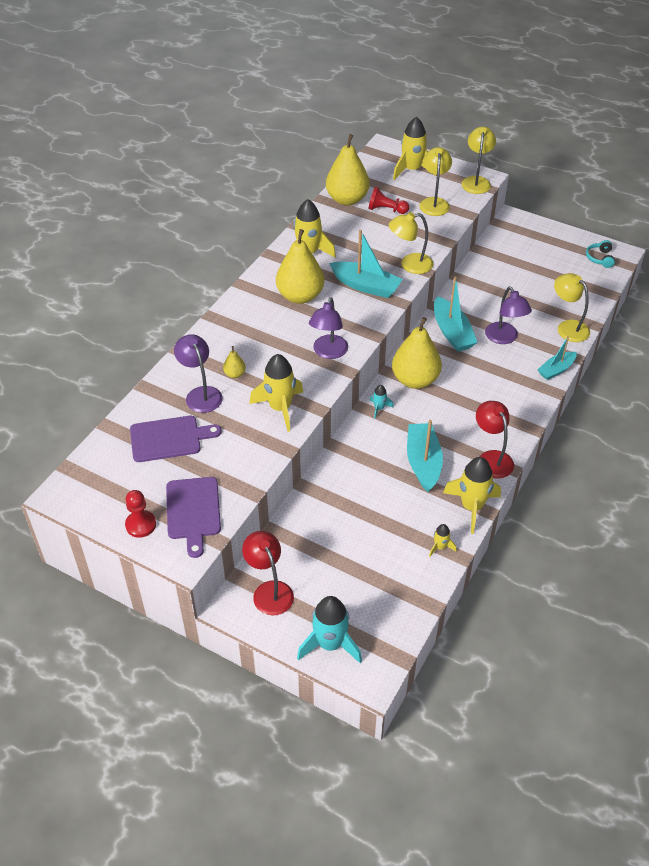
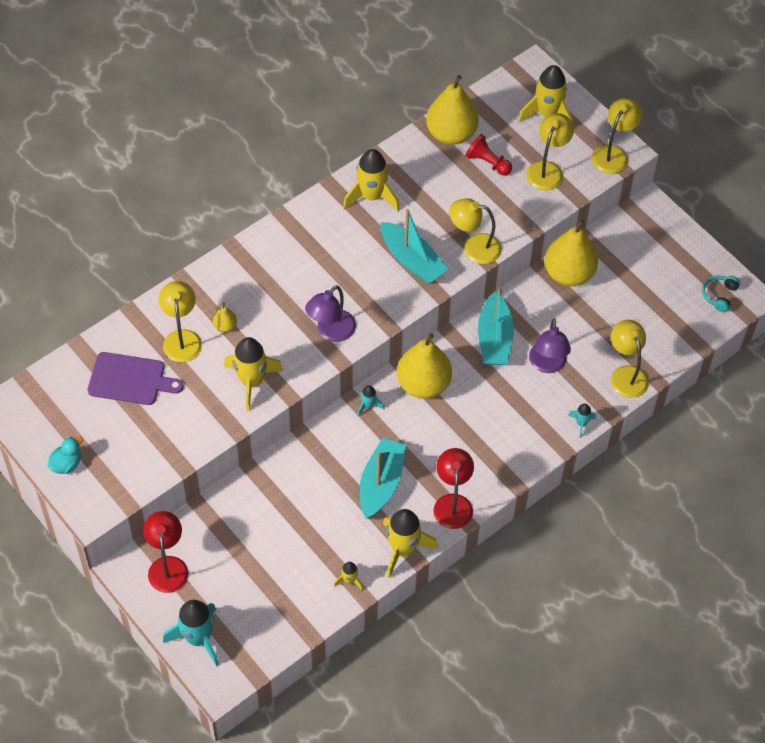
camera: 20 degrees right, 10 degrees up
red pawn [125,490,156,538] -> turquoise duck [48,437,83,474]
purple cutting board [166,477,221,558] -> none
purple lamp [174,334,223,413] -> yellow lamp [159,281,202,362]
yellow pear [276,229,324,304] -> yellow pear moved to [545,219,598,286]
turquoise boat [538,336,577,380] -> turquoise rocket [568,404,596,438]

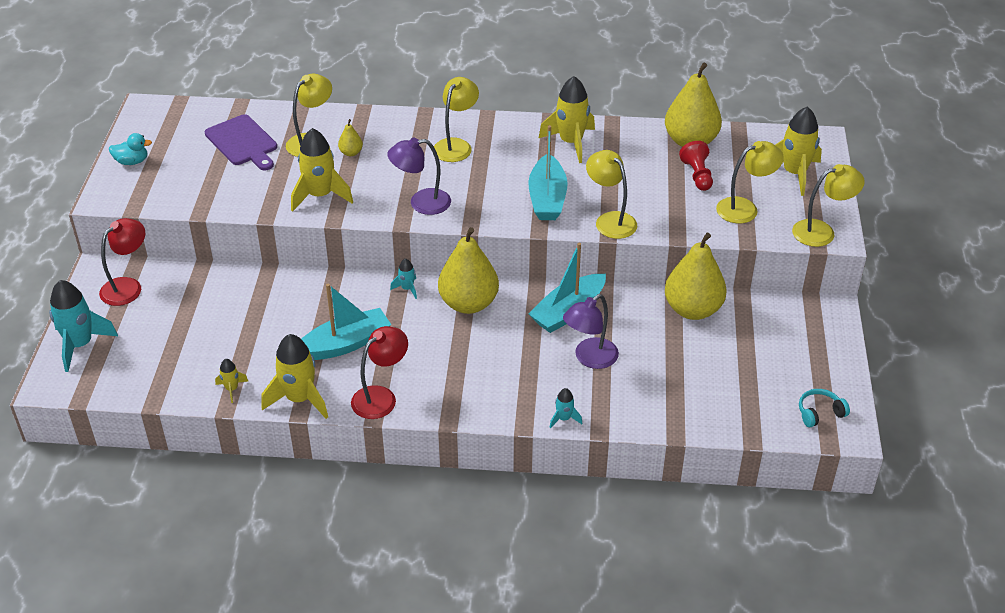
camera: 45 degrees right, 15 degrees down
yellow lamp [611,320,649,398] -> yellow lamp moved to [434,77,479,162]

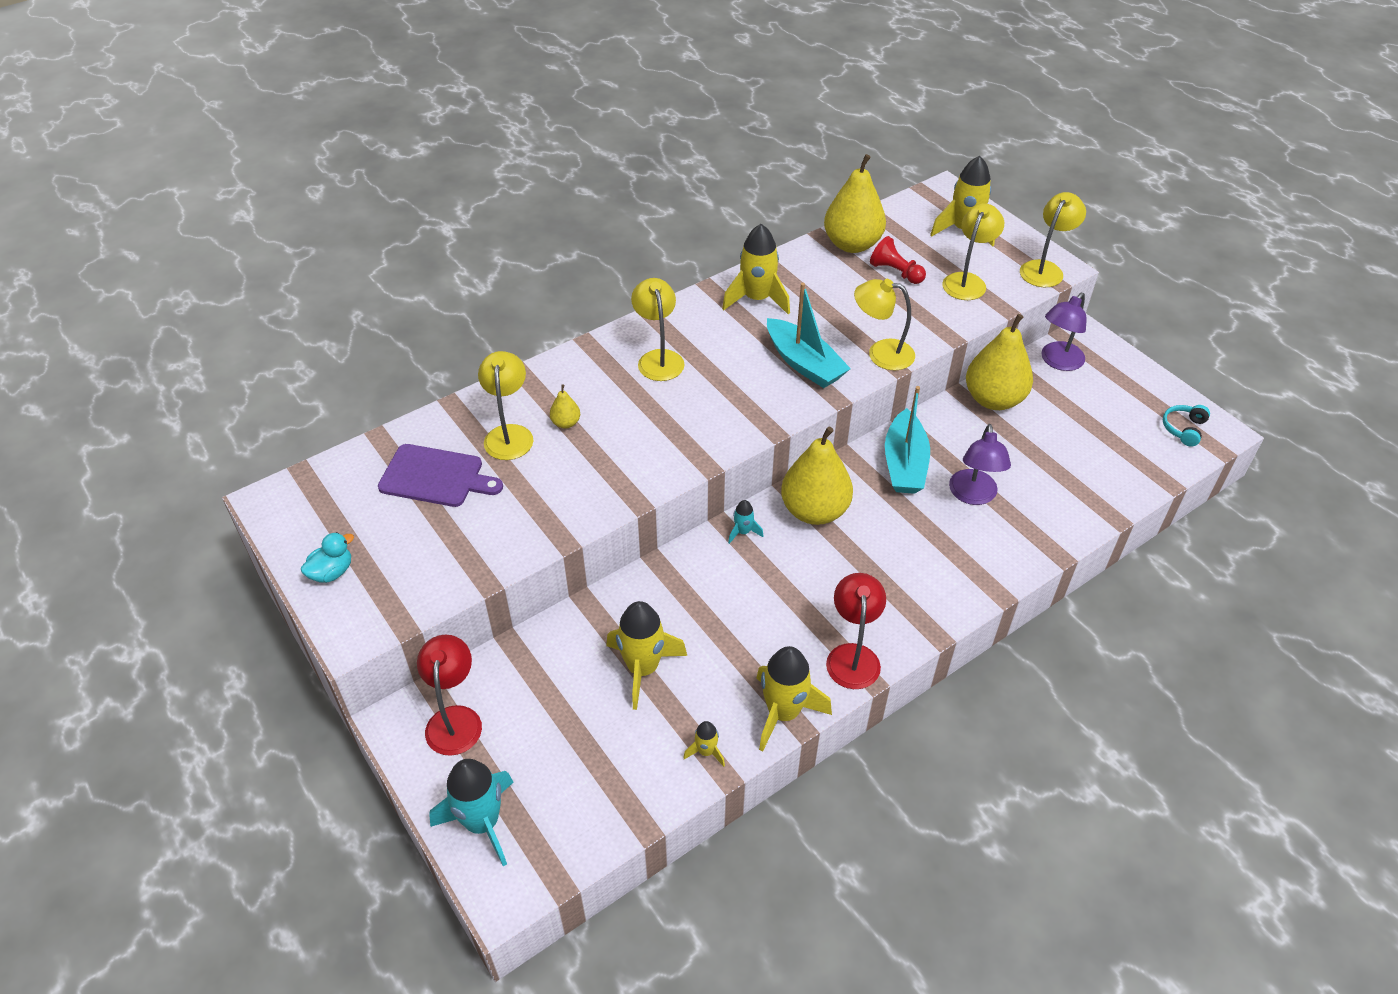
camera: 40 degrees left, 5 degrees up
yellow rocket [291,128,353,212] -> yellow rocket moved to [606,601,687,710]
turquoise boat [301,284,391,360] -> none
purple lamp [387,137,451,215] -> purple lamp moved to [1041,293,1087,371]
turquoise rocket [549,388,582,428] -> none

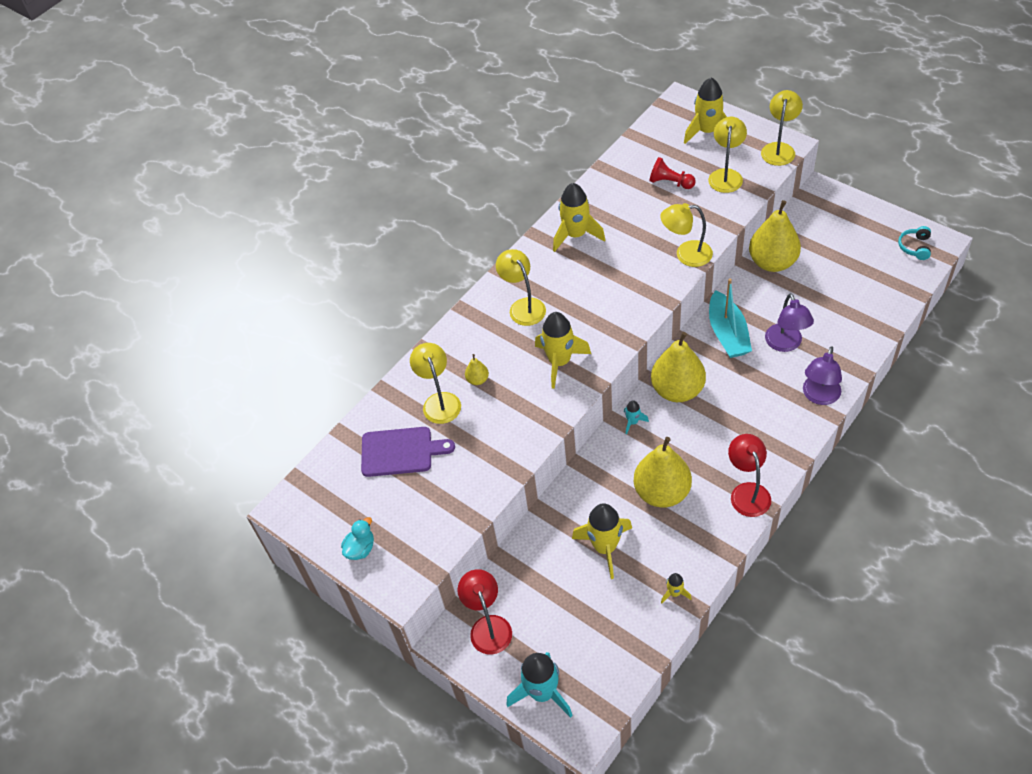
camera: 10 degrees left, 5 degrees up
yellow rocket [756,646,832,752] -> yellow rocket moved to [535,312,591,389]
turquoise boat [767,283,851,388] -> none
yellow pear [824,154,886,253] -> yellow pear moved to [634,437,692,508]
purple lamp [1041,293,1087,371] -> purple lamp moved to [803,346,842,405]

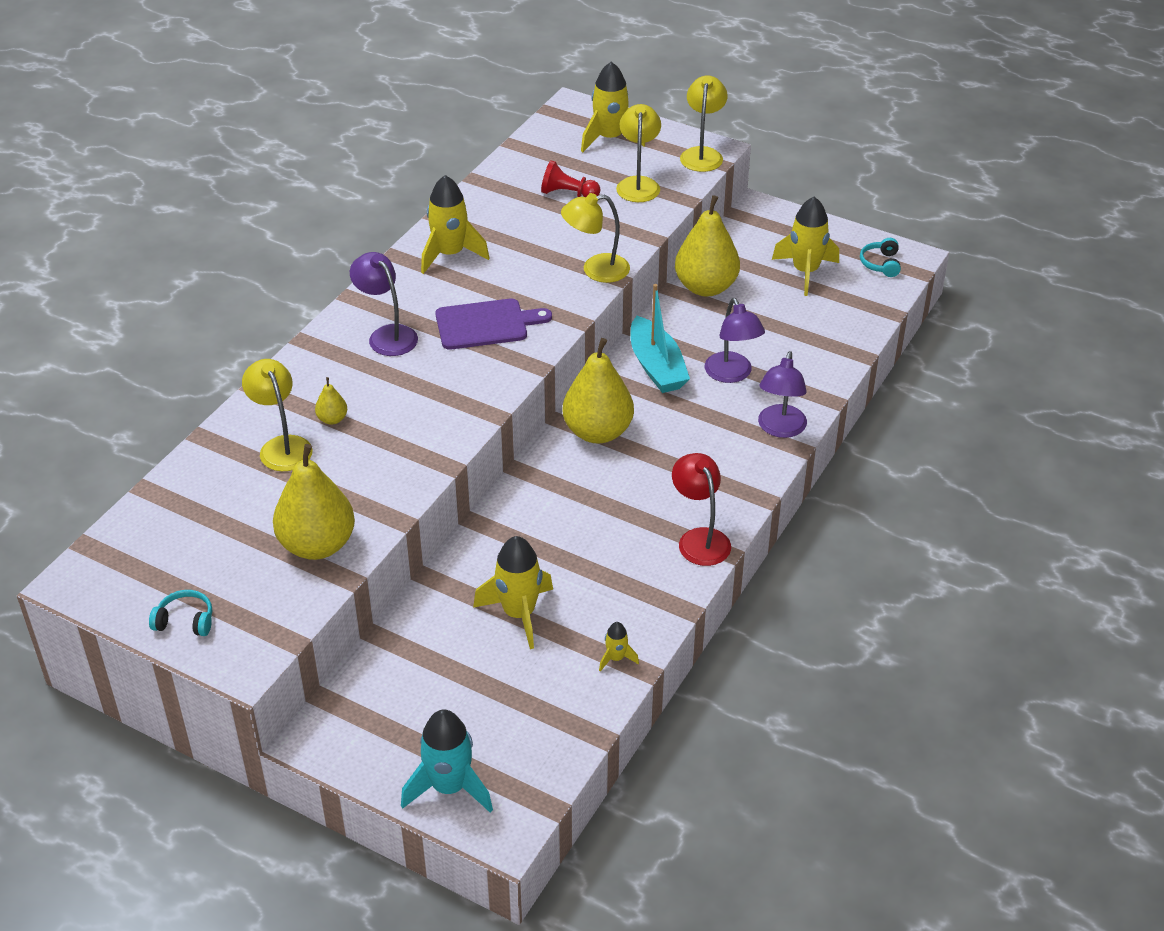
camera: 15 degrees left, 10 degrees down
turquoise duck [341,517,374,560] -> turquoise headphones [149,590,212,636]
purple cutting board [361,427,455,477] -> purple cutting board moved to [435,298,552,350]
red lamp [458,569,512,655] -> none
yellow lamp [496,249,546,326] -> purple lamp [350,252,418,356]
yellow rocket [535,312,591,389] -> yellow rocket moved to [772,197,839,296]
turquoise rocket [624,400,649,434] -> none
yellow pear [634,437,692,508] -> yellow pear moved to [273,444,355,560]

